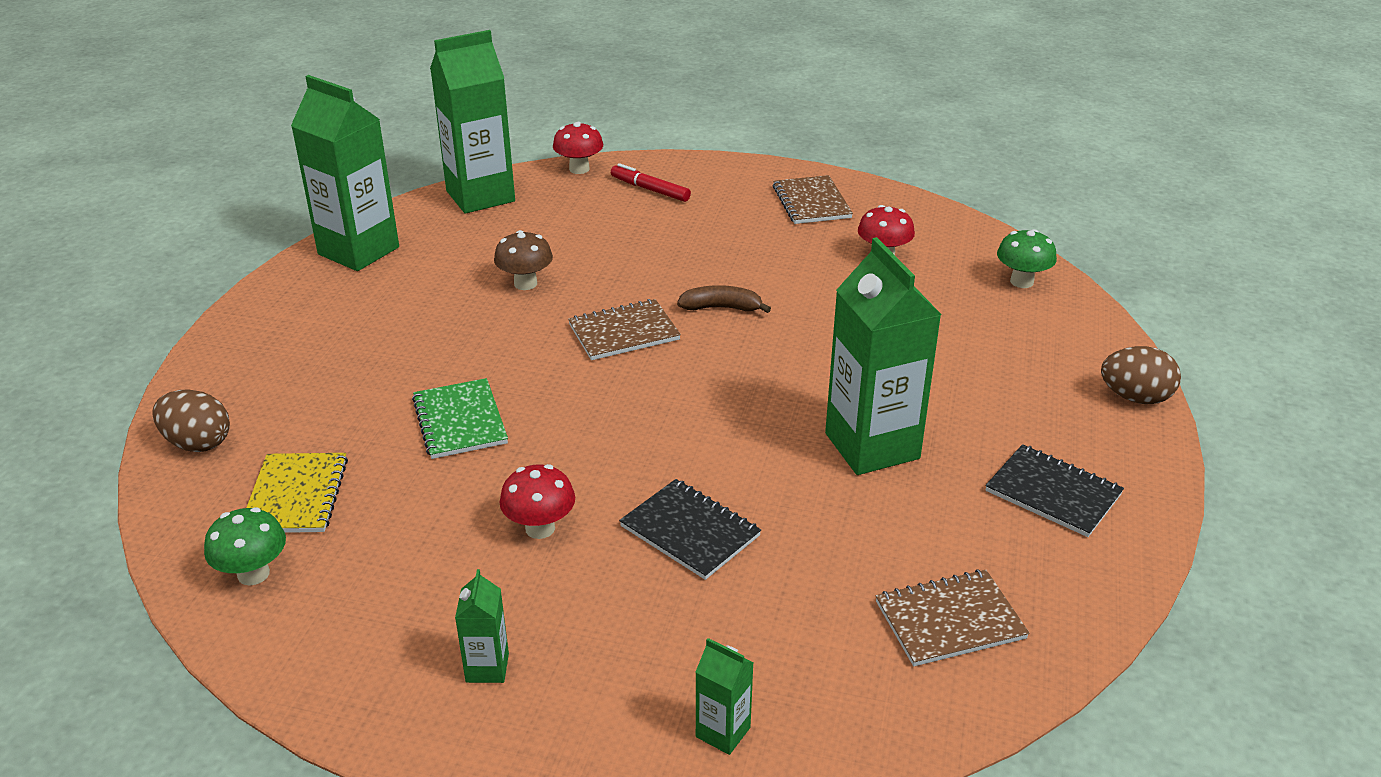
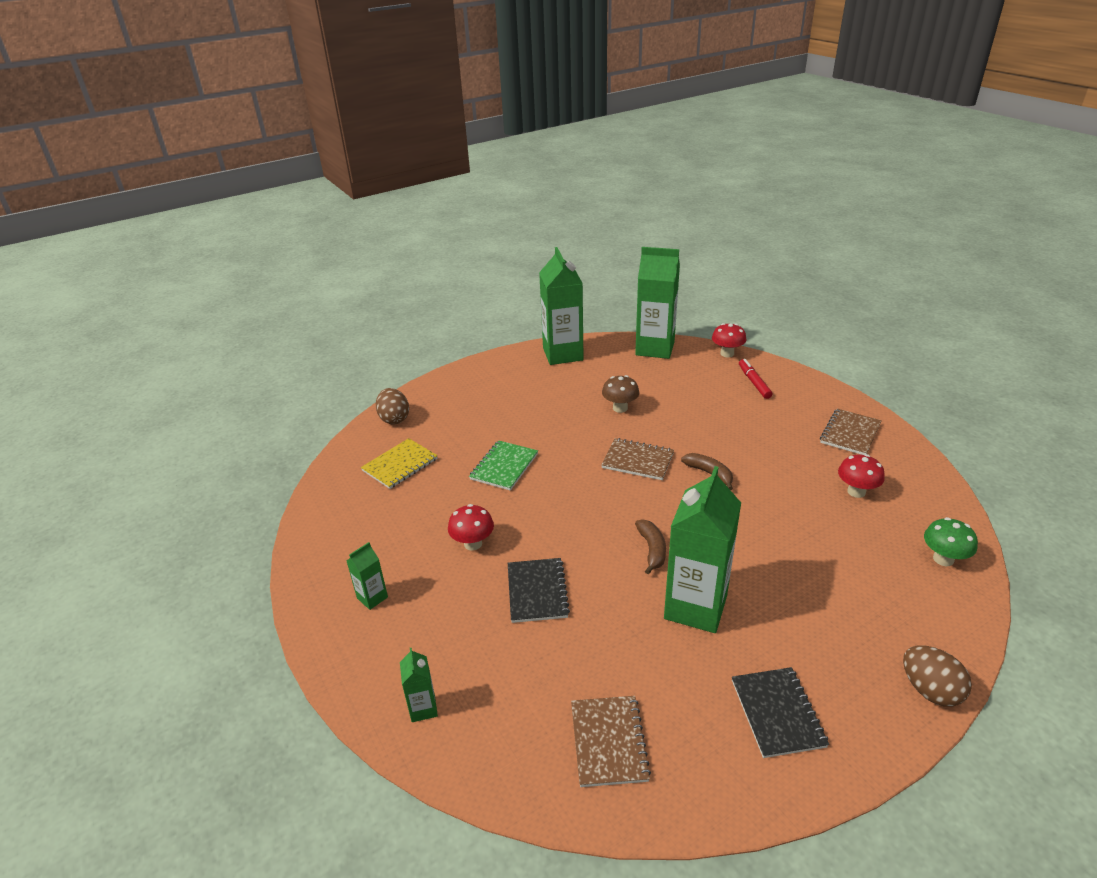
camera: 45 degrees right, 0 degrees up
green mushroom [204,507,286,586] -> none
brown notebook [876,569,1030,666] -> brown notebook turned 60 degrees clockwise [571,696,651,787]
none -> brown banana [635,519,666,574]

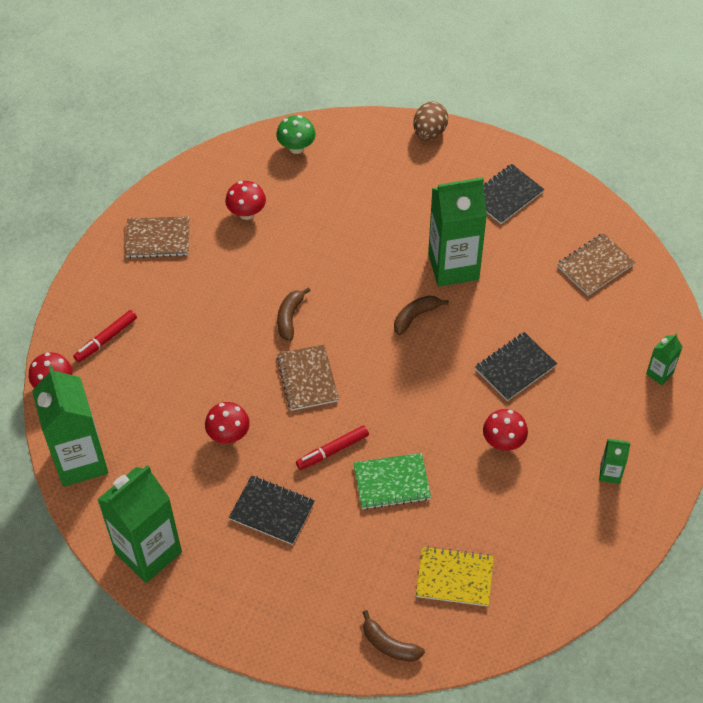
camera: 125 degrees left, 20 degrees up
brown egg [376,388,409,425] -> brown banana [362,610,425,662]
brown mushroom [602,375,639,413] -> red mushroom [205,402,250,444]
none -> black notebook [229,475,315,545]
none -> red marker [296,426,369,470]

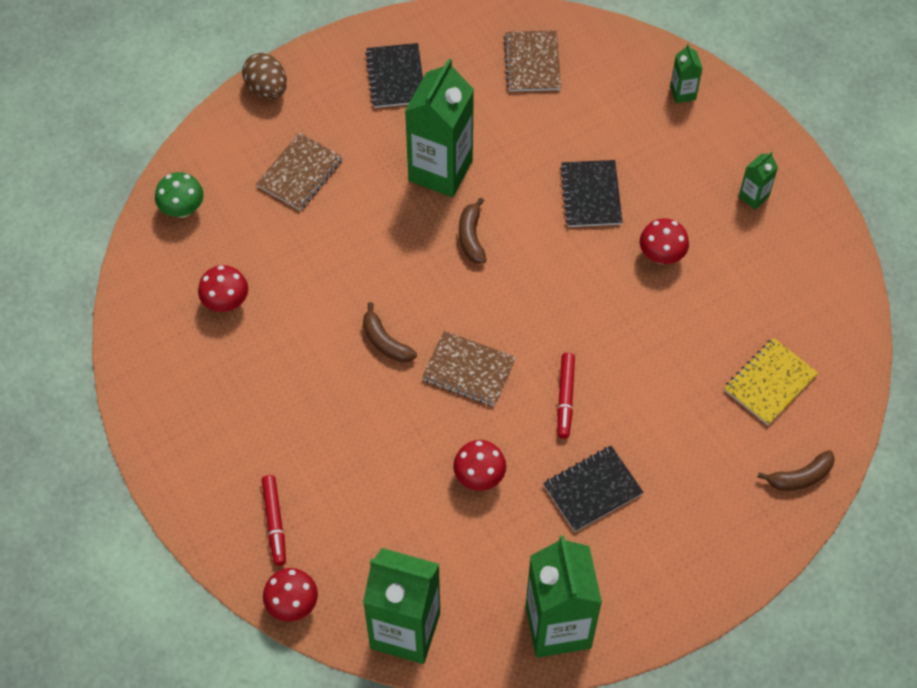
camera: 55 degrees left, 5 degrees up
brown notebook [125,216,189,258] -> brown notebook moved to [256,133,343,211]
green notebook [354,453,431,510] -> none

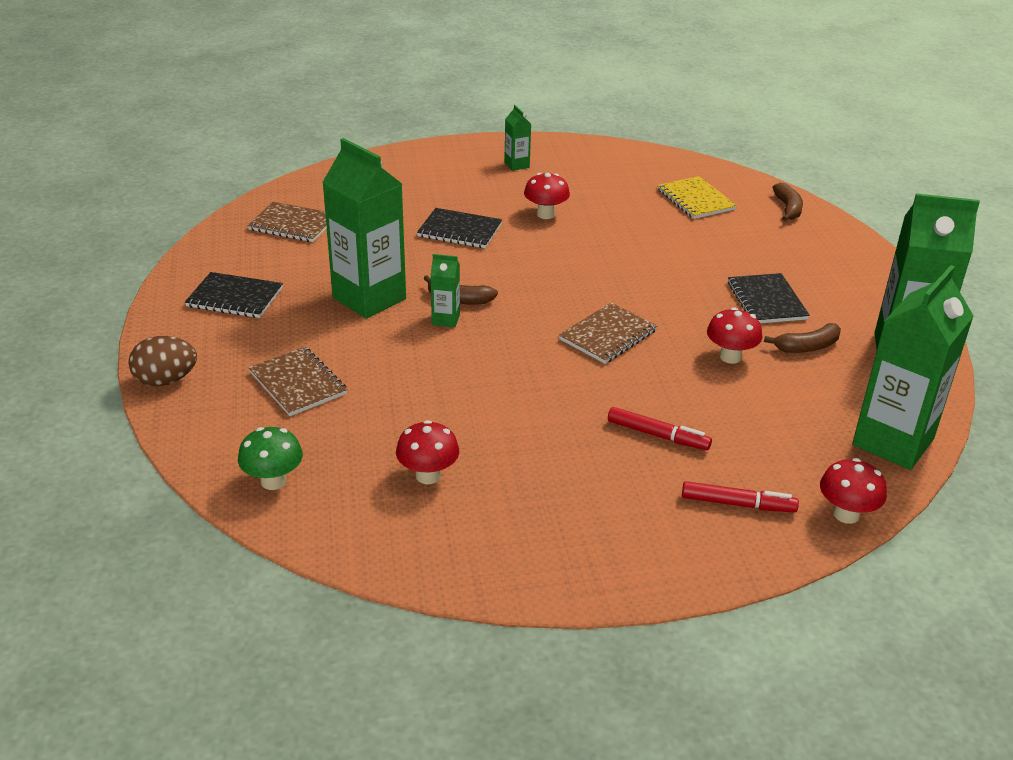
camera: 70 degrees left, 25 degrees down
brown banana [363,302,417,362] -> brown banana moved to [764,323,841,353]
red marker [557,353,575,439] -> red marker moved to [608,407,712,450]
green carton [670,44,703,103] -> green carton moved to [431,254,460,328]

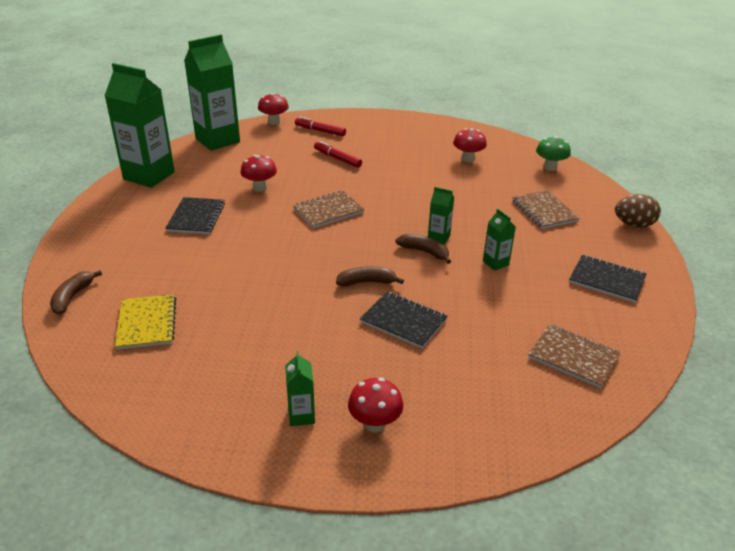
camera: 165 degrees left, 0 degrees up
green carton [322,138,406,318] -> green carton [483,209,516,271], size x0.44
red mushroom [524,173,570,219] -> red mushroom moved to [348,378,403,432]
brown banana [764,323,841,353] -> brown banana moved to [336,266,404,286]

